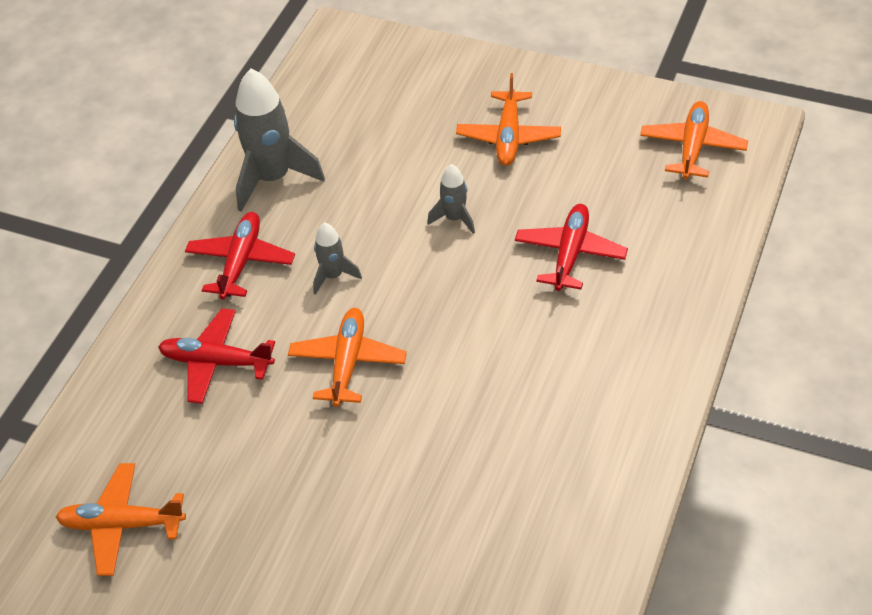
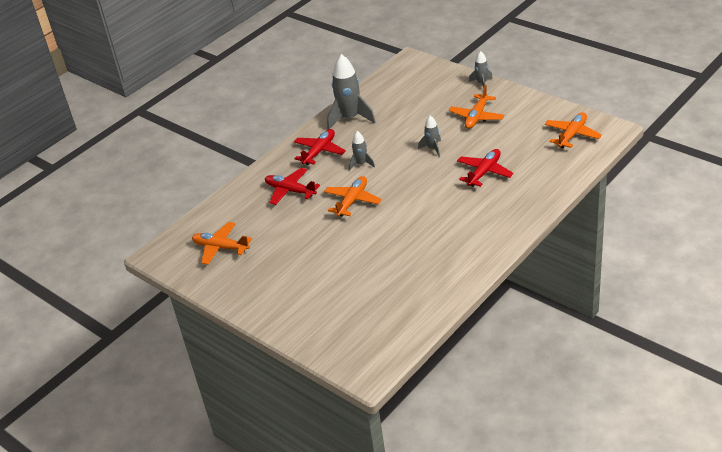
camera: 20 degrees right, 10 degrees down
none -> grey rocket [469,51,493,89]

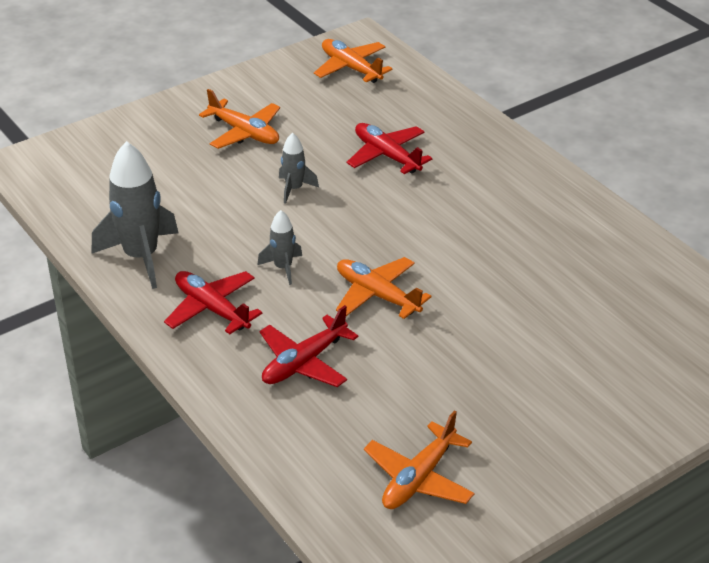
camera: 80 degrees left, 0 degrees up
grey rocket [469,51,493,89] -> none

